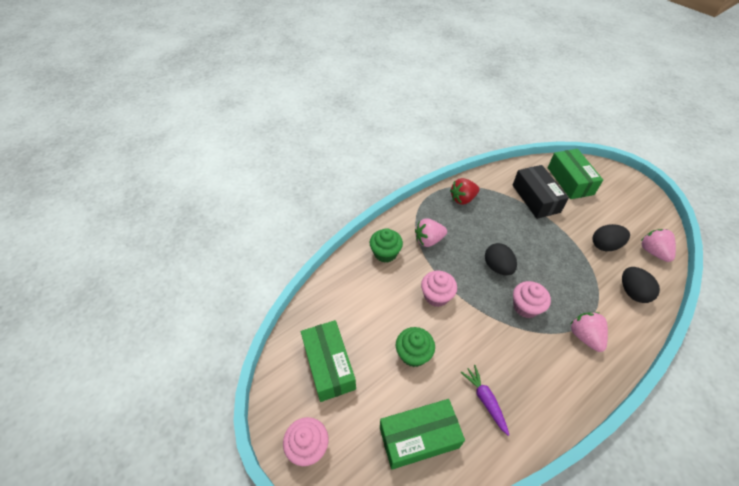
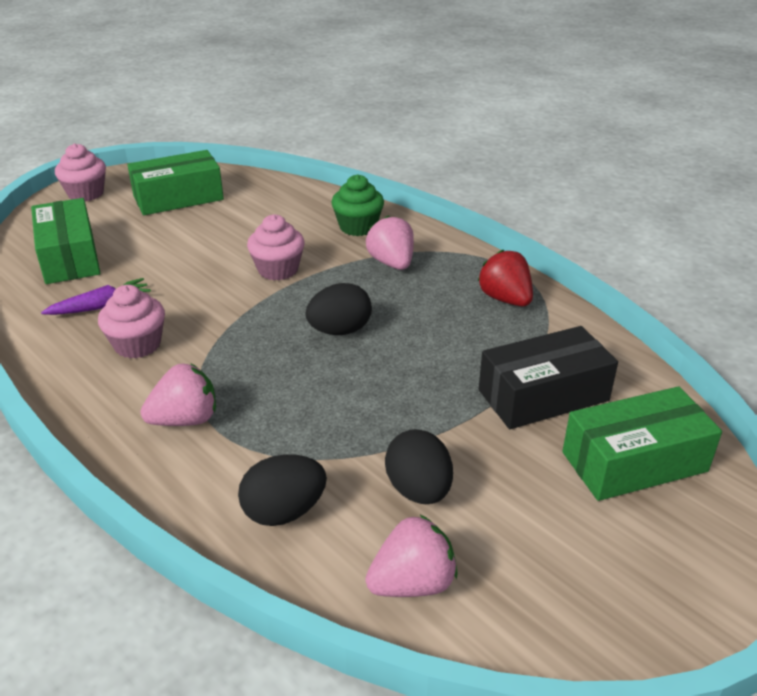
camera: 85 degrees right, 15 degrees down
green cupcake [396,327,435,367] -> none
pink cupcake [513,281,551,318] -> pink cupcake moved to [98,285,165,359]

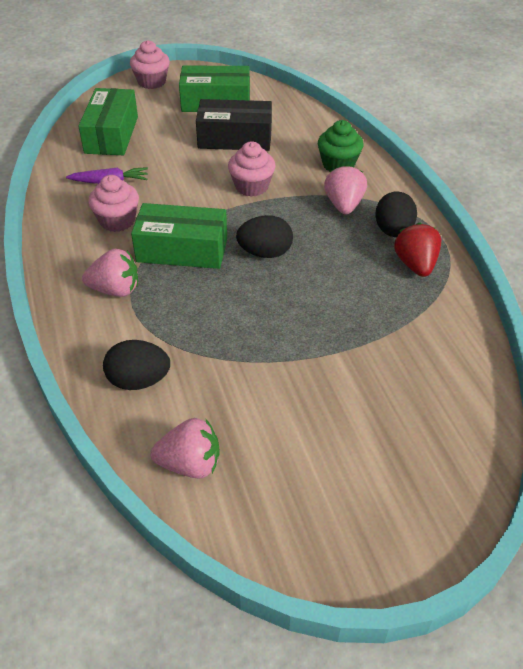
camera: 25 degrees right, 10 degrees up
black egg [385,429,453,504] -> black egg moved to [376,191,417,237]
black box [479,326,618,429] -> black box moved to [196,99,272,151]
green box [562,386,722,501] -> green box moved to [131,203,227,269]

